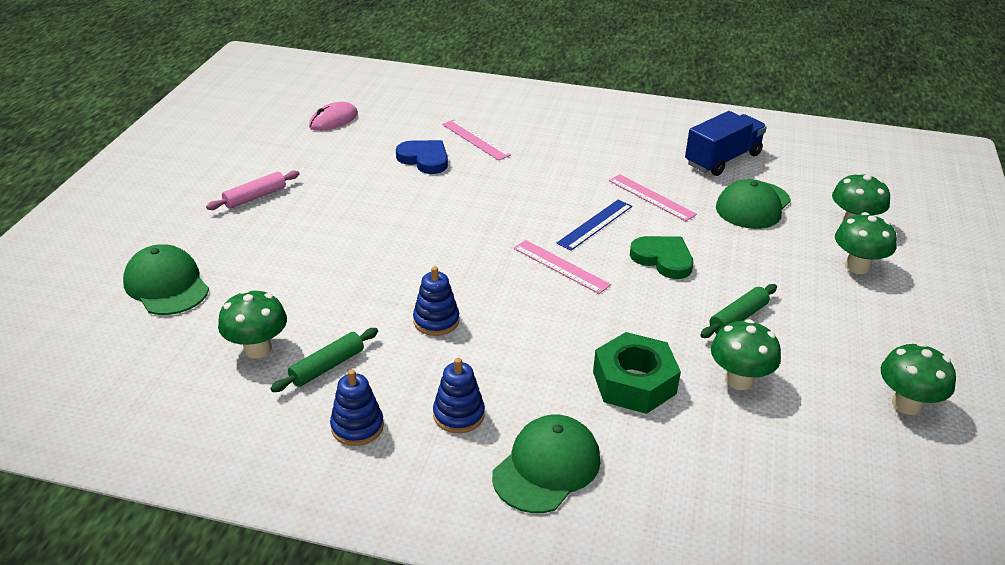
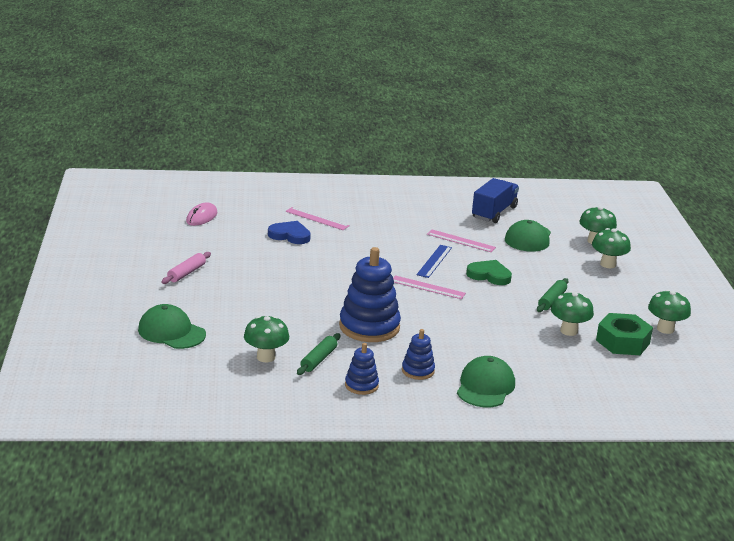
camera: 20 degrees left, 10 degrees down
blue stacking toy [413,266,459,336] -> blue stacking toy [339,247,401,342], size x1.95
green nut [593,332,681,414] -> green nut moved to [596,313,653,355]

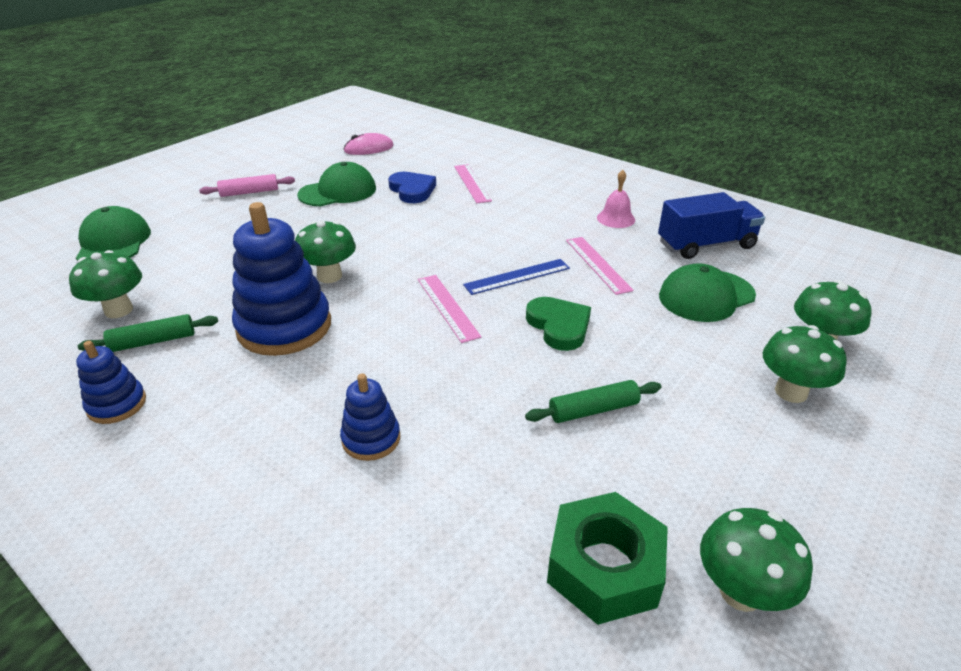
camera: 45 degrees right, 10 degrees up
blue stacking toy [402,329,435,380] -> blue stacking toy moved to [340,373,400,461]
green cap [457,356,515,407] -> green cap moved to [297,162,376,206]
green mushroom [551,291,594,336] -> green mushroom moved to [295,221,356,283]
none -> pink bell [597,170,635,228]

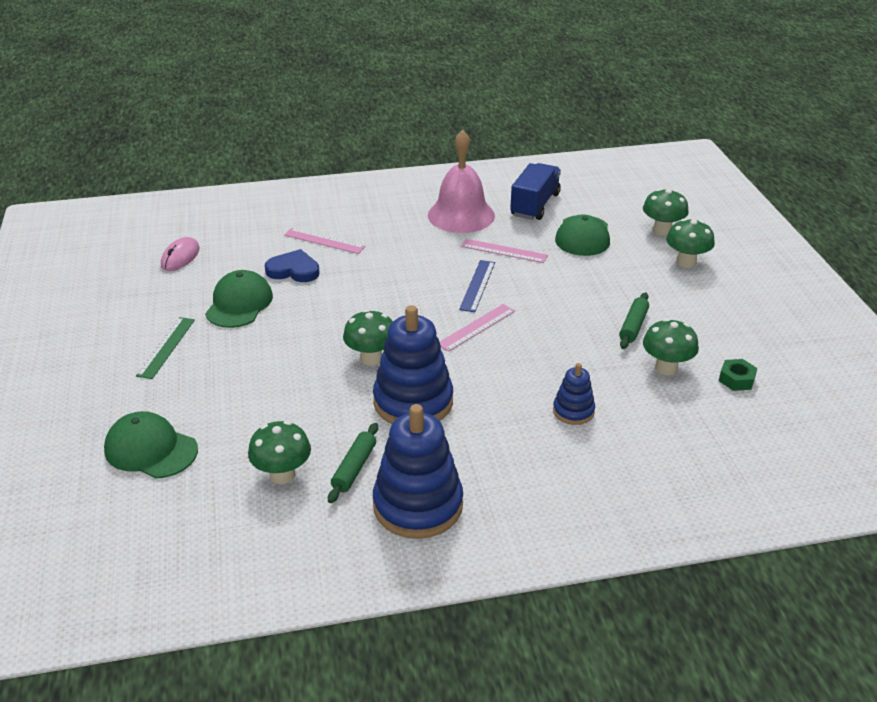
camera: 50 degrees left, 0 degrees up
blue stacking toy [76,341,146,424] -> blue stacking toy [373,404,463,539], size x1.95
pink rolling pin [199,174,295,197] -> green ruler [136,317,195,379]
pink ruler [418,275,481,343] -> pink ruler turned 60 degrees counterclockwise [440,304,515,352]
green heart [526,297,591,351] -> none
green nut [547,492,668,625] -> green nut [719,359,758,391], size x0.54
pink bell [597,170,635,228] -> pink bell [428,130,495,233], size x2.09
green mushroom [700,508,813,612] -> green mushroom moved to [643,318,699,375]

